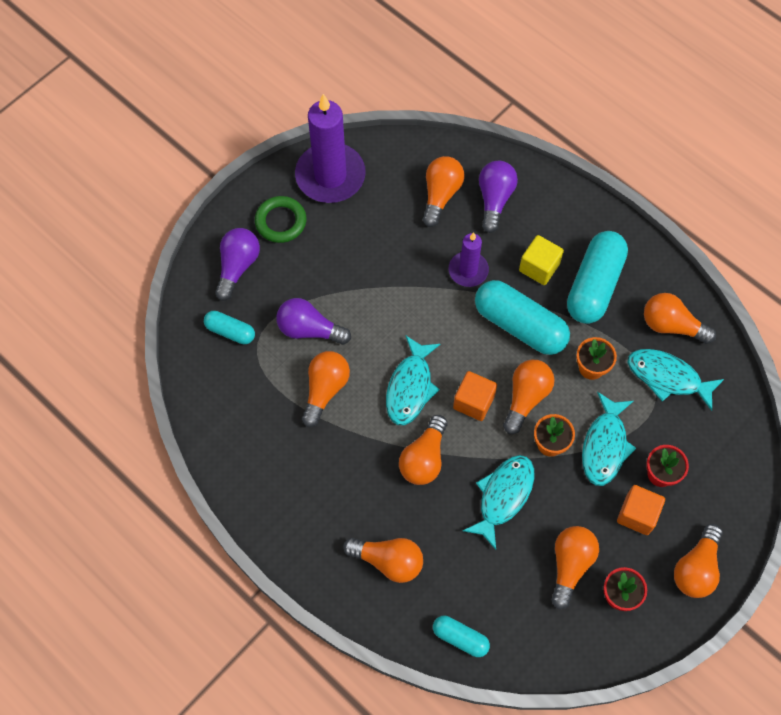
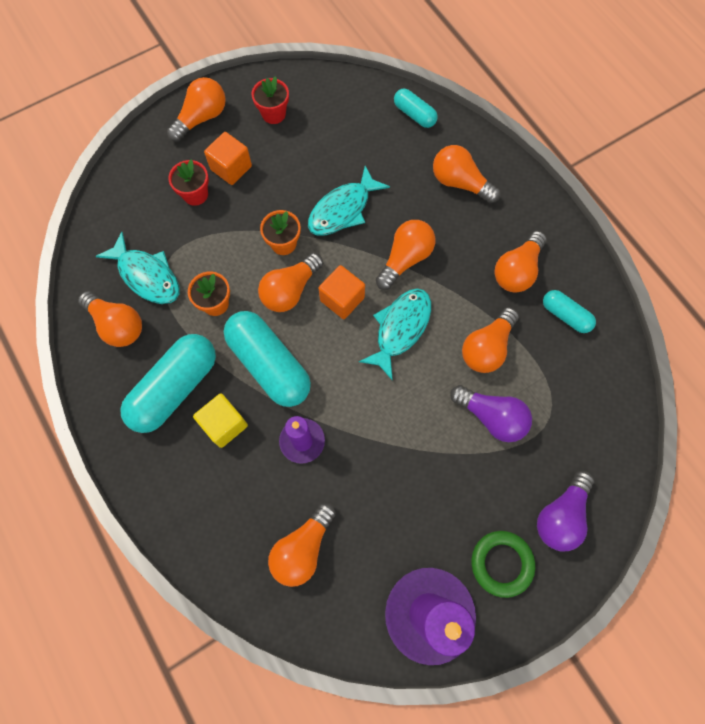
camera: 165 degrees left, 5 degrees up
turquoise capsule [204,311,255,344] -> turquoise capsule moved to [543,290,596,333]
purple light bulb [479,161,518,233] -> none
orange light bulb [551,526,599,609] -> orange light bulb moved to [495,231,547,293]
turquoise fish [582,392,636,486] -> none

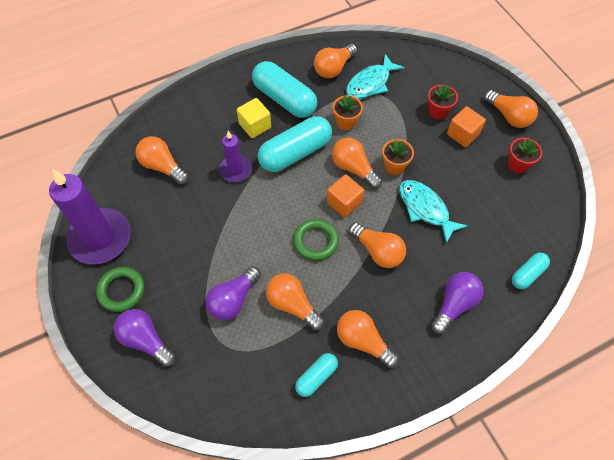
camera: 95 degrees right, 10 degrees down
turquoise fish [359,288,431,380] -> green ring [293,219,339,261]
orange light bulb [433,145,500,204] -> purple light bulb [431,272,484,334]

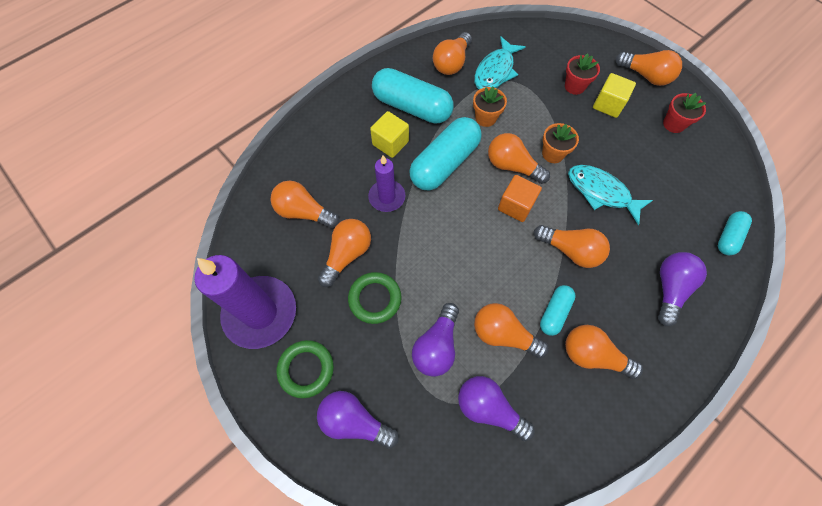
camera: 15 degrees left, 5 degrees up
green ring [293,219,339,261] -> green ring moved to [348,272,402,324]
turquoise capsule [295,353,338,397] -> turquoise capsule moved to [540,285,576,336]
orange cube [447,106,486,147] -> yellow cube [593,73,636,118]
none -> orange light bulb [318,219,371,287]
none -> purple light bulb [458,376,535,441]

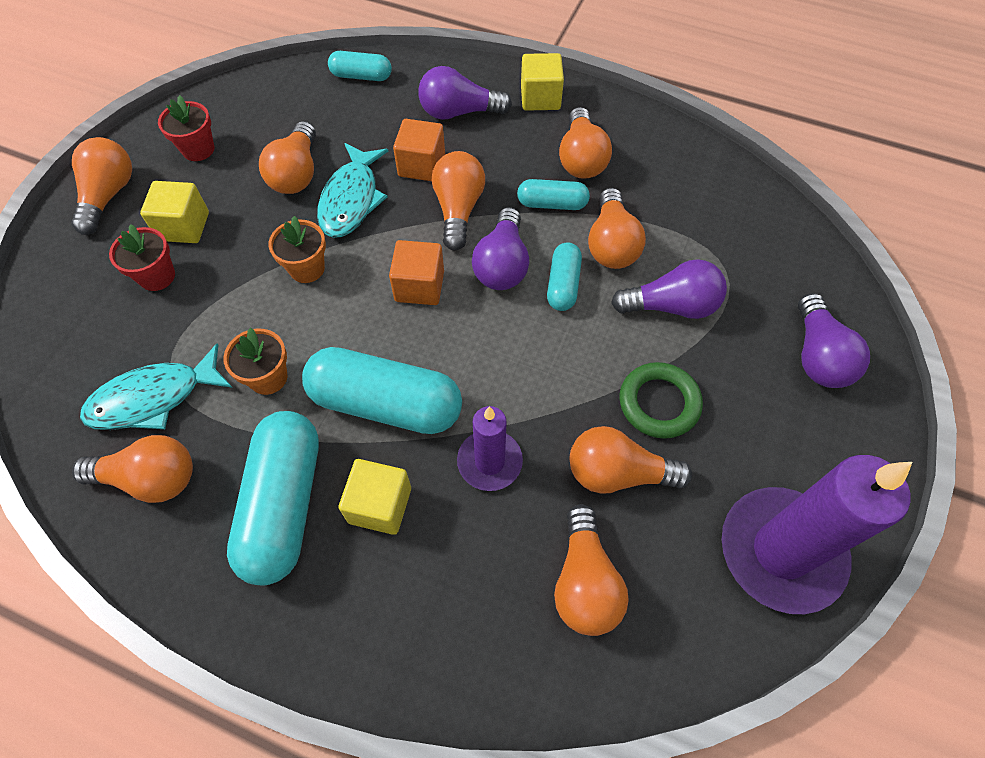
camera: 115 degrees left, 5 degrees down
green ring [277,340,334,398] -> none
purple light bulb [458,376,535,441] -> purple light bulb moved to [472,207,529,290]
turquoise fish [474,36,526,90] -> turquoise fish turned 150 degrees clockwise [80,343,233,430]
orange light bulb [488,133,550,184] -> orange light bulb moved to [259,121,316,194]
none -> orange cube [393,119,445,181]
none -> yellow cube [521,53,564,111]
none -> turquoise capsule [547,242,582,311]

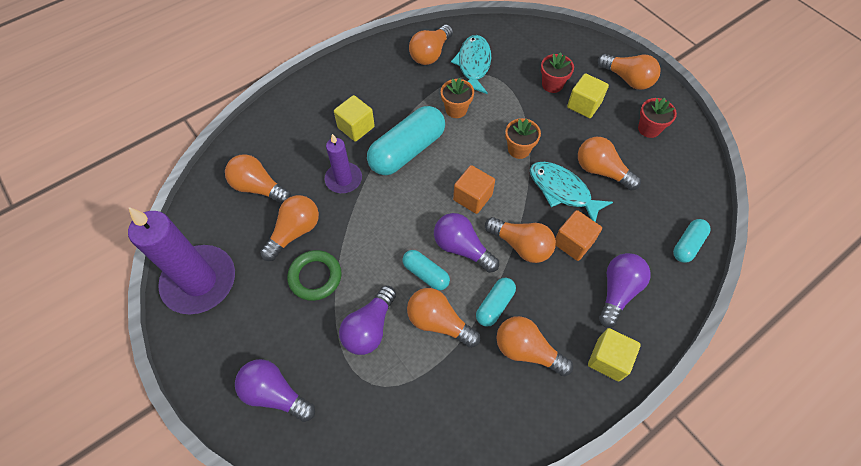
camera: 120 degrees right, 0 degrees up
turquoise capsule [227,411,319,585] -> none

